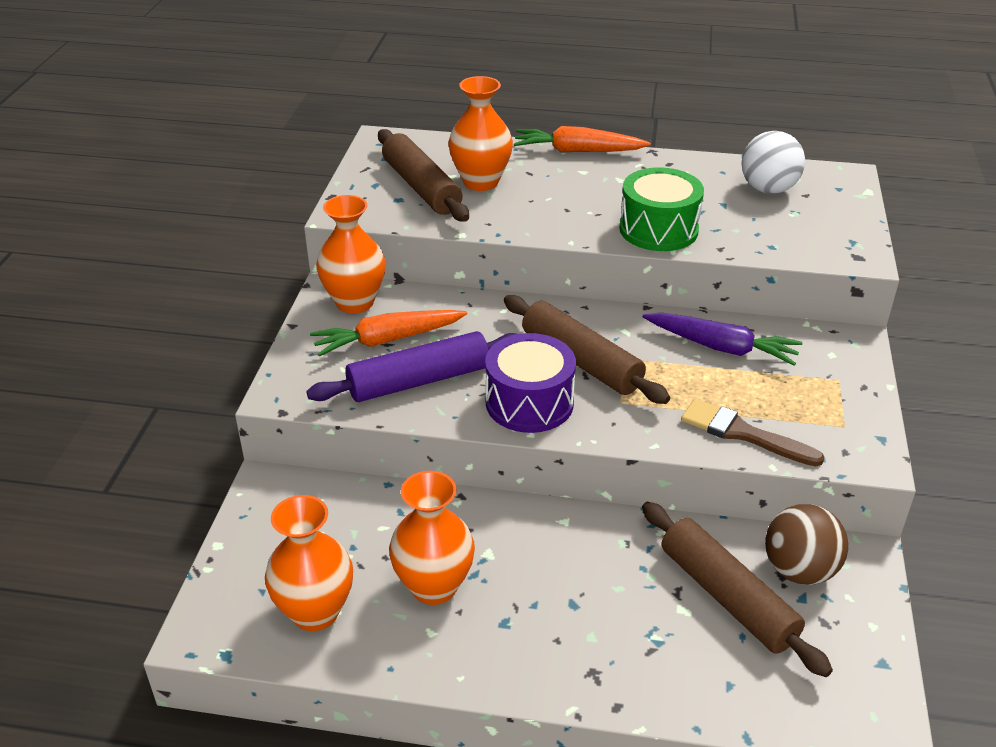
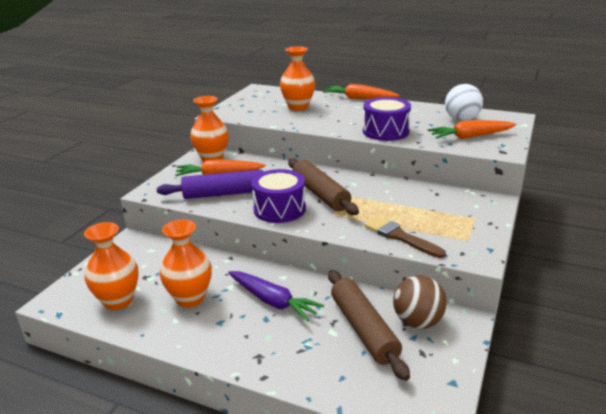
camera: 15 degrees right, 10 degrees down
brown rolling pin [378,129,469,222] -> none
green drum [619,167,704,251] -> purple drum [363,97,411,141]
purple carrot [643,312,802,366] -> purple carrot moved to [228,271,324,322]
none -> orange carrot [428,120,517,139]

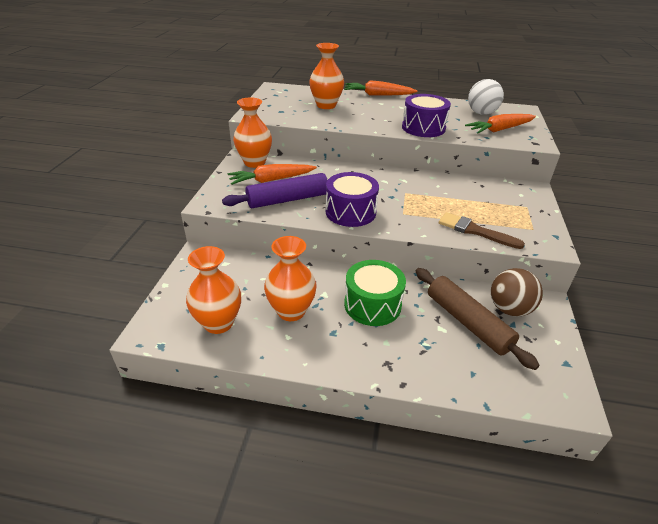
camera: 15 degrees left, 10 degrees up
purple carrot [228,271,324,322] -> green drum [344,260,406,326]
brown rolling pin [288,158,359,215] -> none

